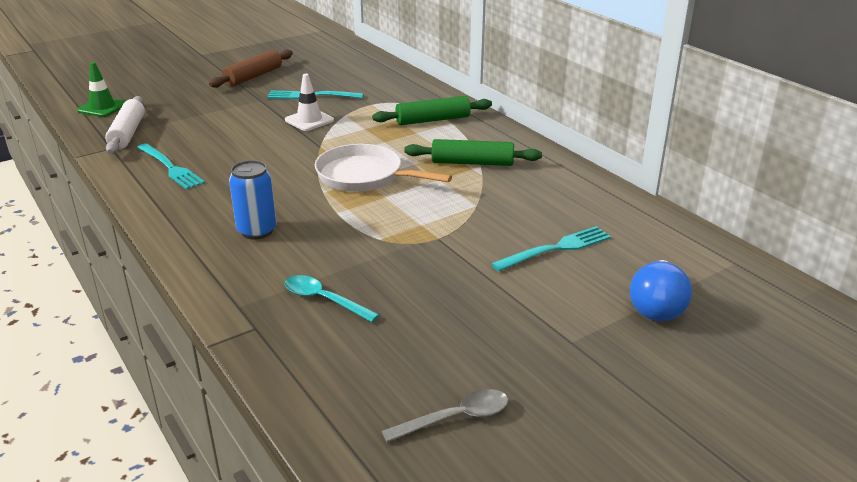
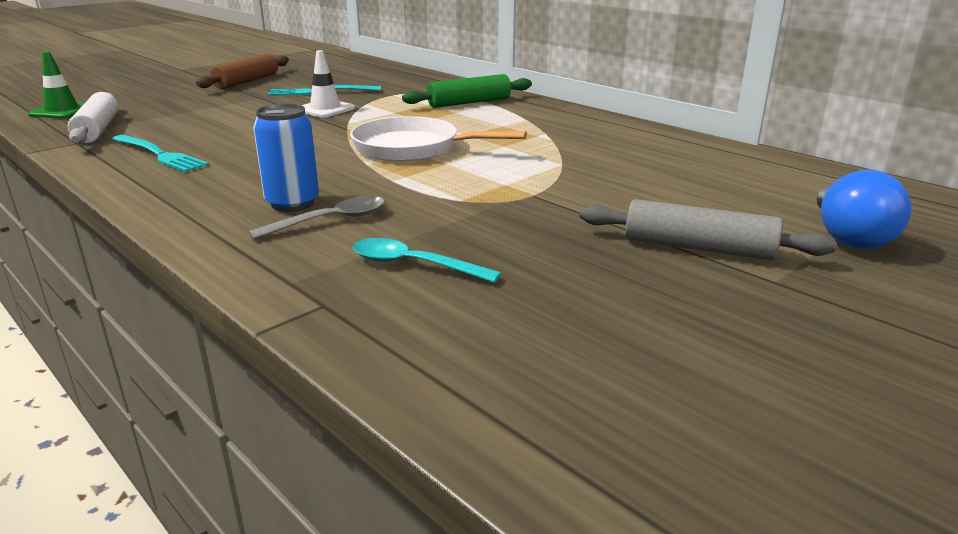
camera: 10 degrees left, 5 degrees down
grey spoon [382,389,508,443] -> grey spoon moved to [249,196,385,239]
green rolling pin [404,139,542,166] -> none
turquoise fork [491,226,611,271] -> none
none -> grey rolling pin [580,199,837,260]

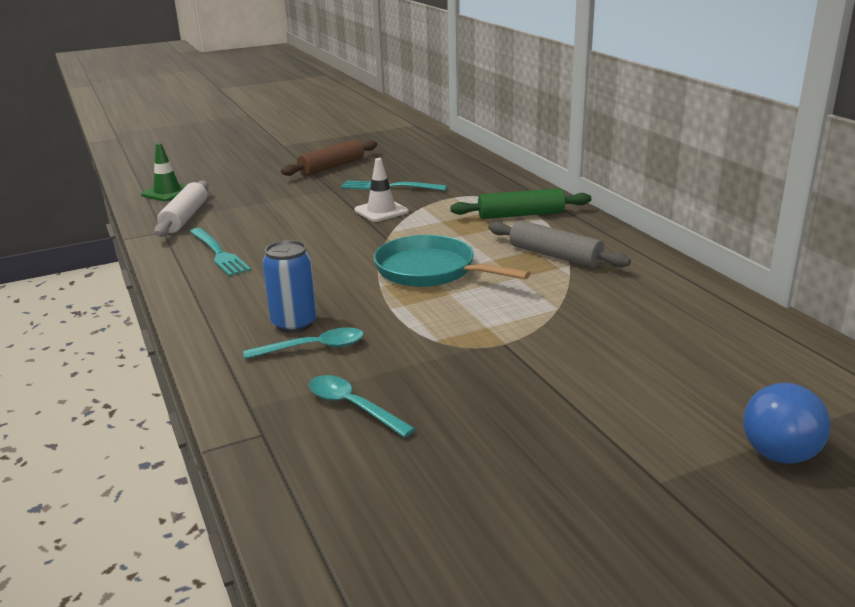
camera: 20 degrees right, 0 degrees up
grey spoon [249,196,385,239] -> turquoise spoon [243,327,364,359]
white pan [350,116,527,162] -> turquoise pan [373,235,531,287]
grey rolling pin [580,199,837,260] -> grey rolling pin moved to [488,220,631,268]

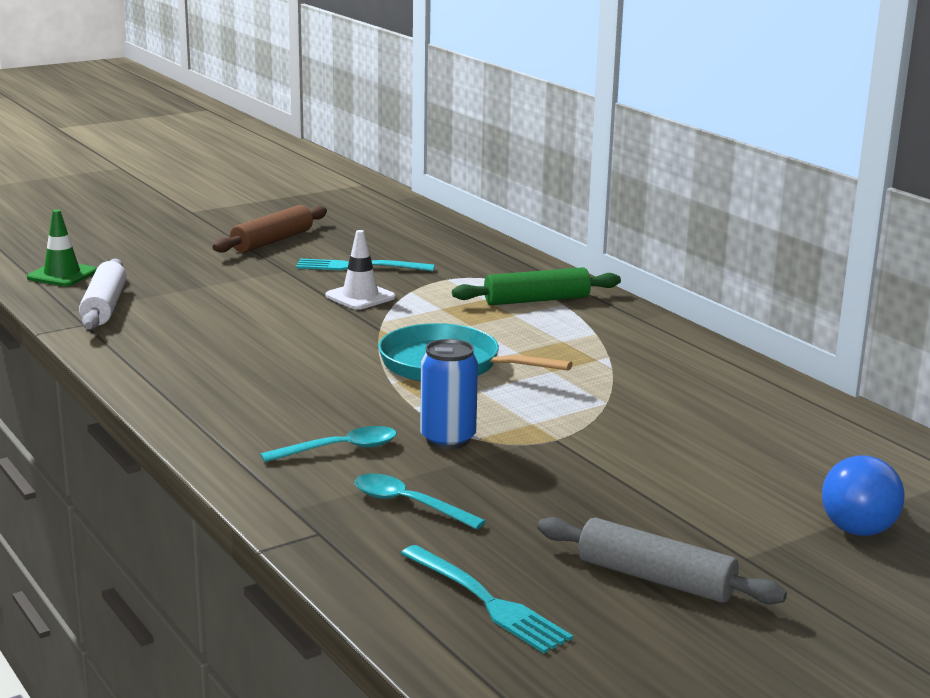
camera: 10 degrees left, 5 degrees down
turquoise fork [190,228,251,276] -> turquoise fork moved to [401,545,573,653]
blue can [263,240,317,333] -> blue can moved to [420,339,478,450]
grey rolling pin [488,220,631,268] -> grey rolling pin moved to [537,517,787,604]

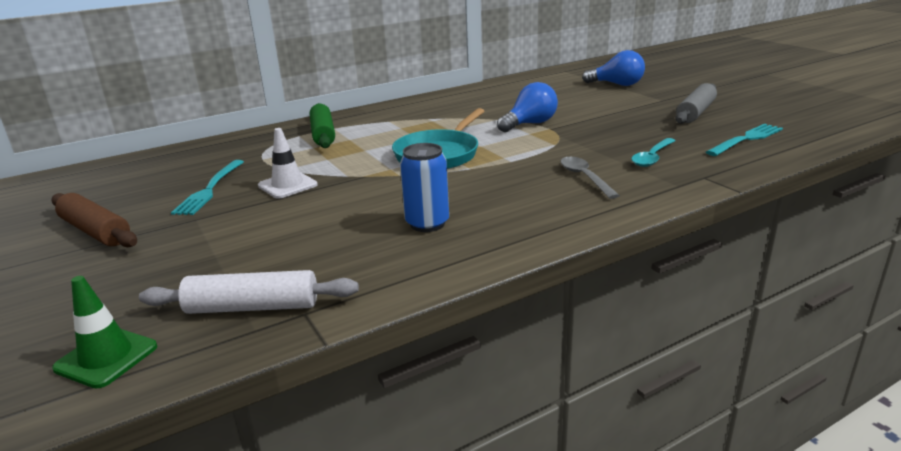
camera: 85 degrees left, 5 degrees up
turquoise spoon [261,426,397,462] -> grey spoon [560,157,620,199]
blue can [420,339,478,450] -> blue can moved to [400,143,449,232]
none -> blue light bulb [497,82,558,132]

